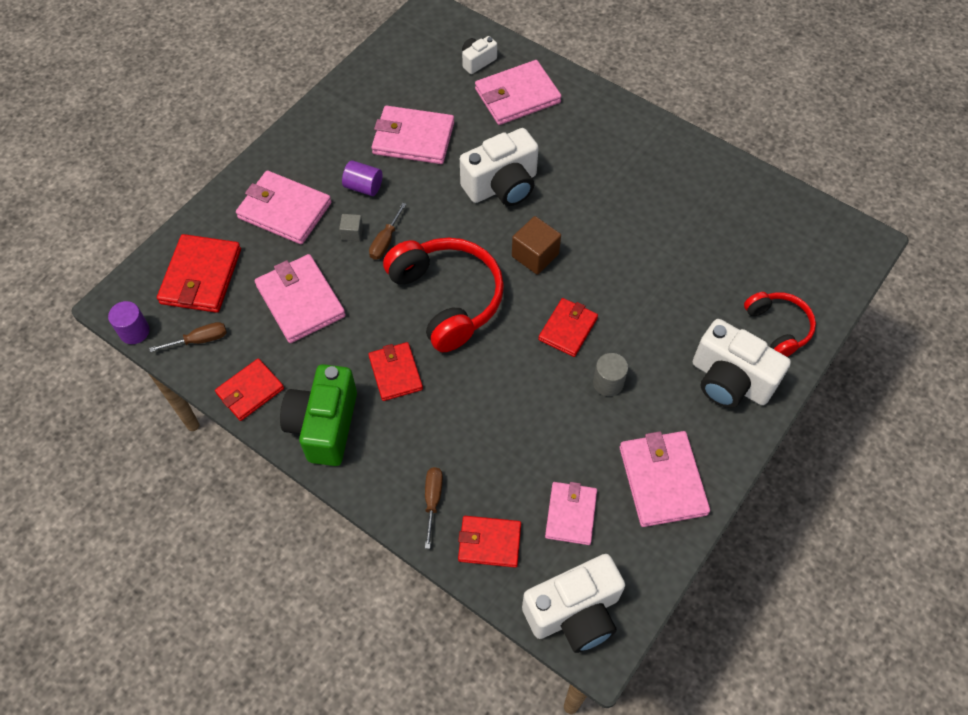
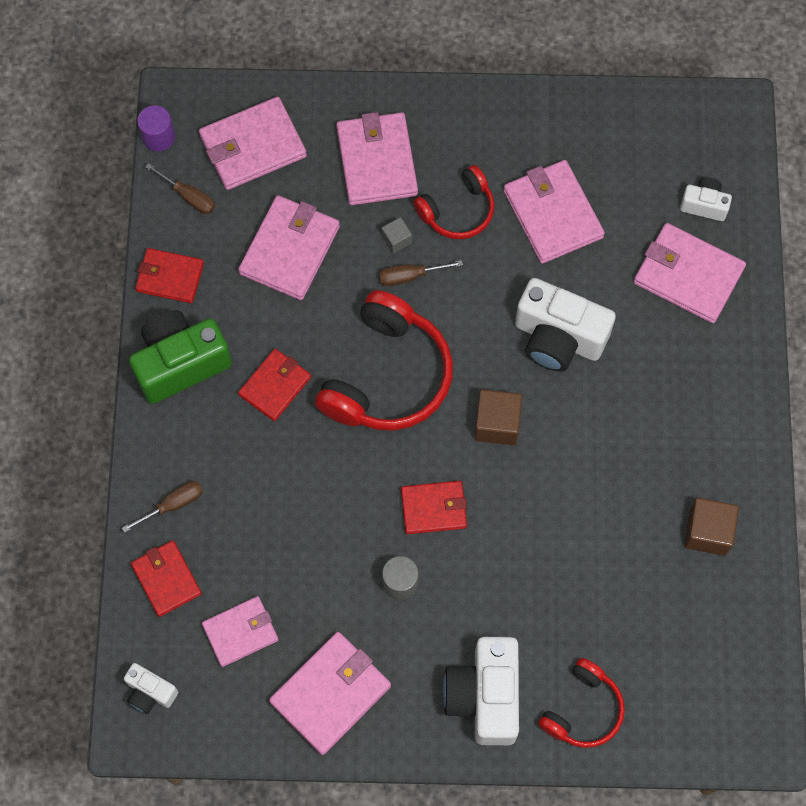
camera: 55 degrees right, 10 degrees up
red wallet [157,234,241,313] -> pink wallet [199,97,307,190]
purple cylinder [342,160,382,196] -> red headphones [413,165,495,239]
white camera [522,554,625,653] -> white camera [124,663,178,714], size x0.51
none -> brown cube [684,498,739,556]

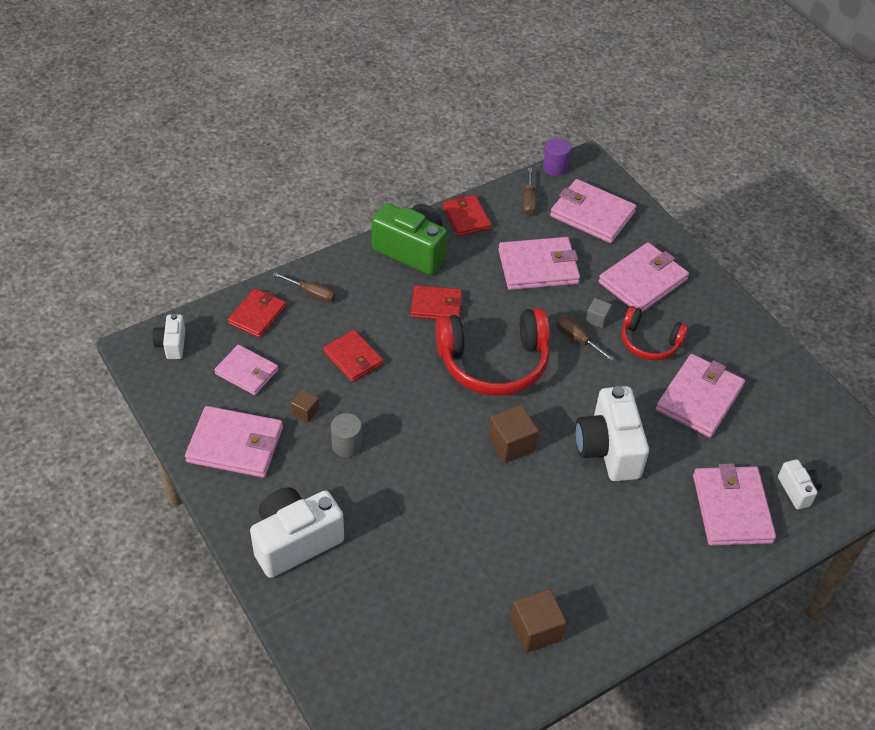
camera: 55 degrees right, 20 degrees down
red wallet [401,481,467,534] -> red wallet moved to [323,330,383,382]
red headphones [538,658,625,748] -> none
none -> brown cube [291,389,319,422]

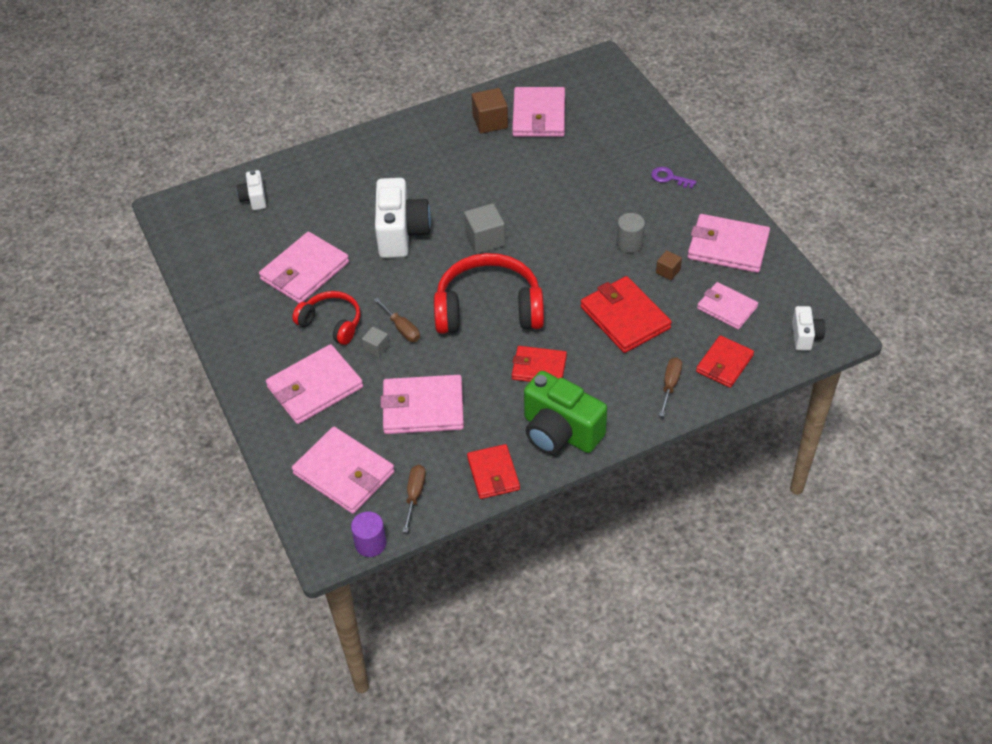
camera: 170 degrees left, 0 degrees up
white camera [250,488,344,578] -> purple key [651,167,697,188]
brown screwdriver [273,272,336,303] -> brown screwdriver turned 75 degrees clockwise [659,357,682,417]
red wallet [323,330,383,382] -> red wallet [580,276,672,353], size x1.54
brown cube [488,405,539,463] -> grey cube [464,203,505,254]
pink wallet [693,463,776,546] -> pink wallet moved to [512,87,565,137]

